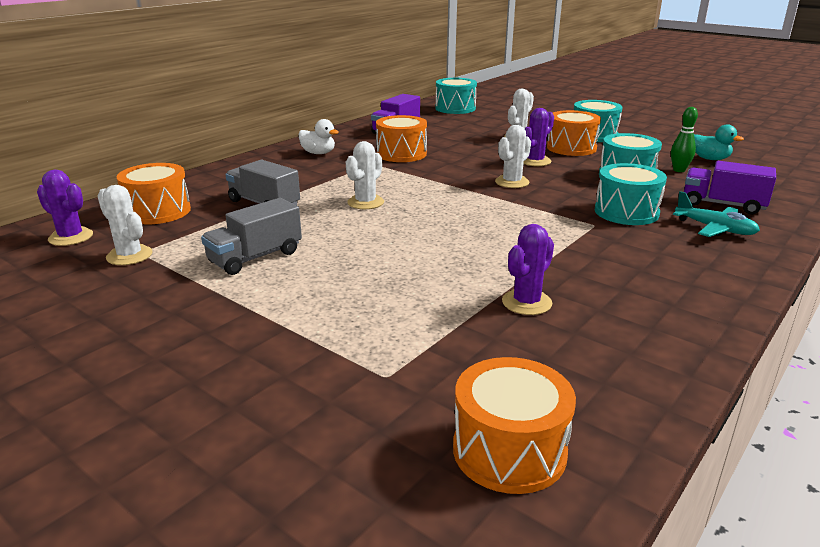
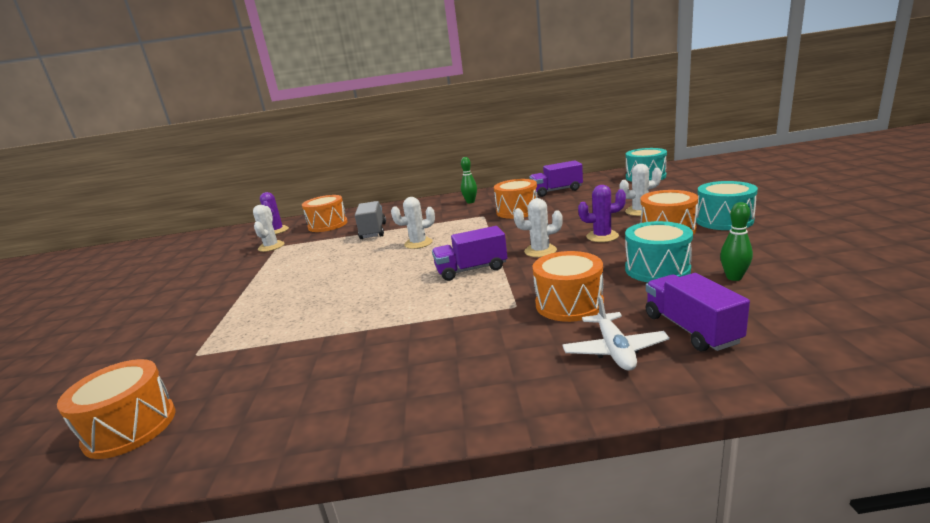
camera: 50 degrees right, 5 degrees down
grey truck [201,198,302,275] -> none
white duck [299,119,339,154] -> green bowling pin [461,157,477,203]
purple cactus [502,224,554,315] -> none
turquoise drum [595,163,667,225] -> orange drum [533,251,604,322]
turquoise plane [673,191,760,237] -> white plane [562,295,670,371]
turquoise duck [694,124,744,160] -> none
none -> purple truck [432,226,507,281]

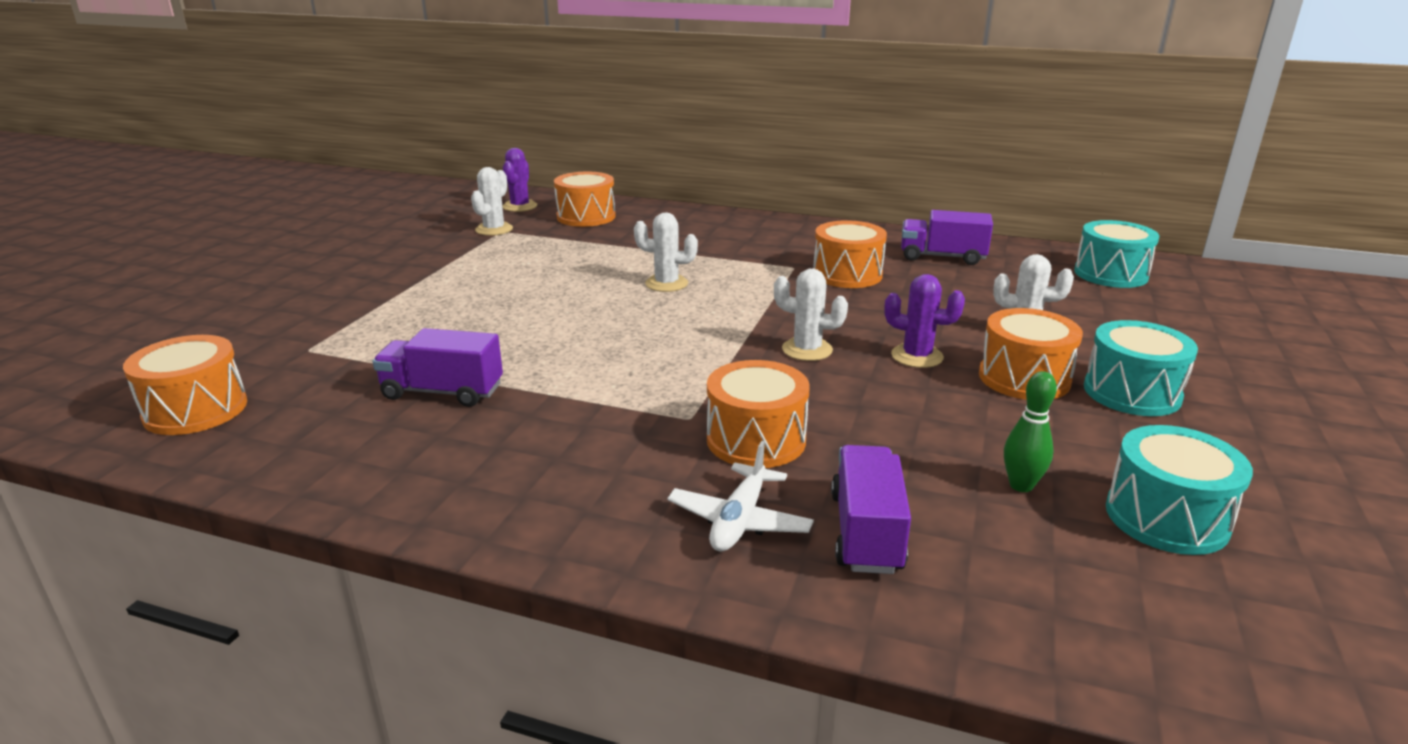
camera: 20 degrees right, 5 degrees up
grey truck [355,201,386,239] -> none
purple truck [432,226,507,281] -> purple truck moved to [373,328,503,407]
green bowling pin [461,157,477,203] -> none
turquoise drum [625,221,693,282] -> turquoise drum moved to [1106,425,1253,555]

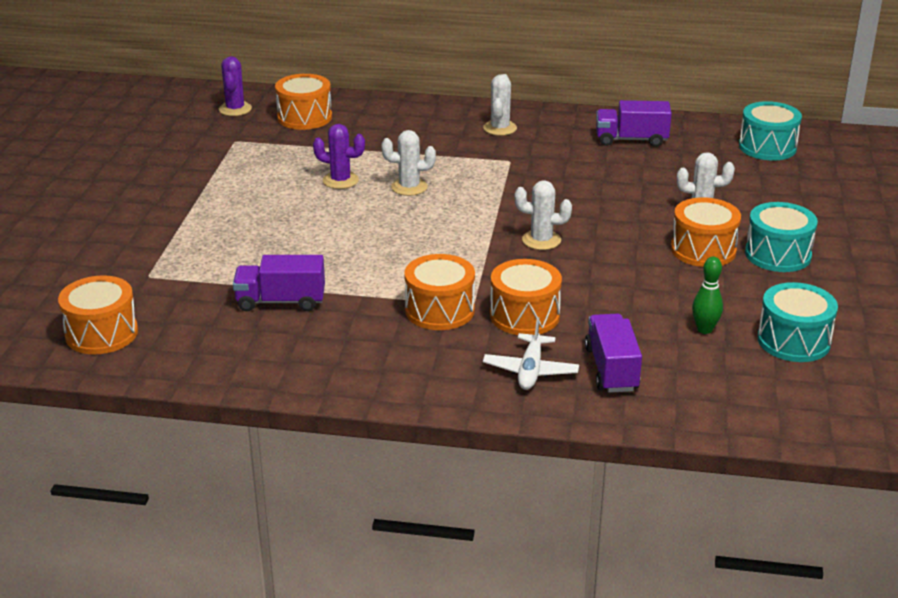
camera: 10 degrees left, 5 degrees up
white cactus [471,167,513,236] -> white cactus moved to [483,74,517,136]
orange drum [813,220,887,288] -> orange drum moved to [404,254,475,330]
purple cactus [884,274,965,368] -> purple cactus moved to [313,124,365,189]

